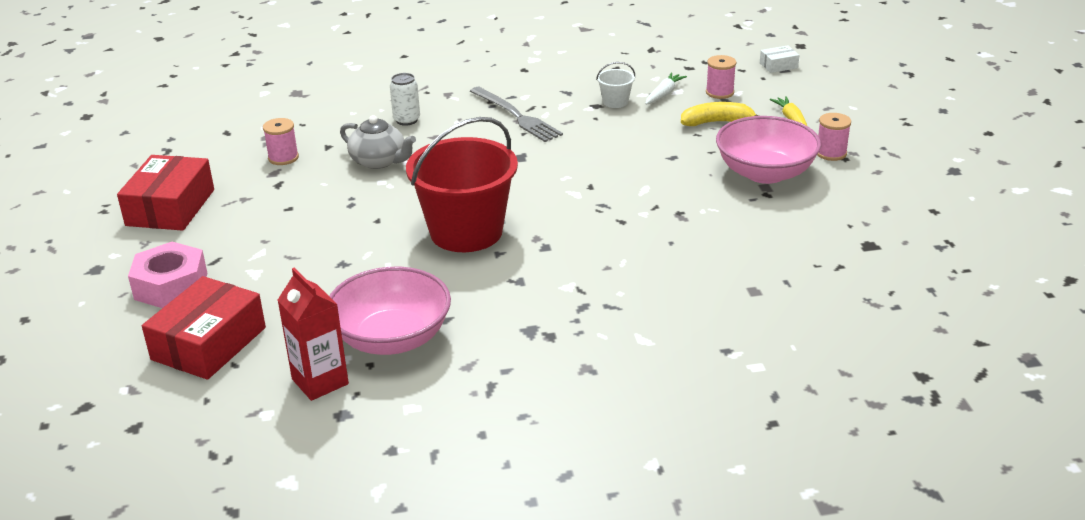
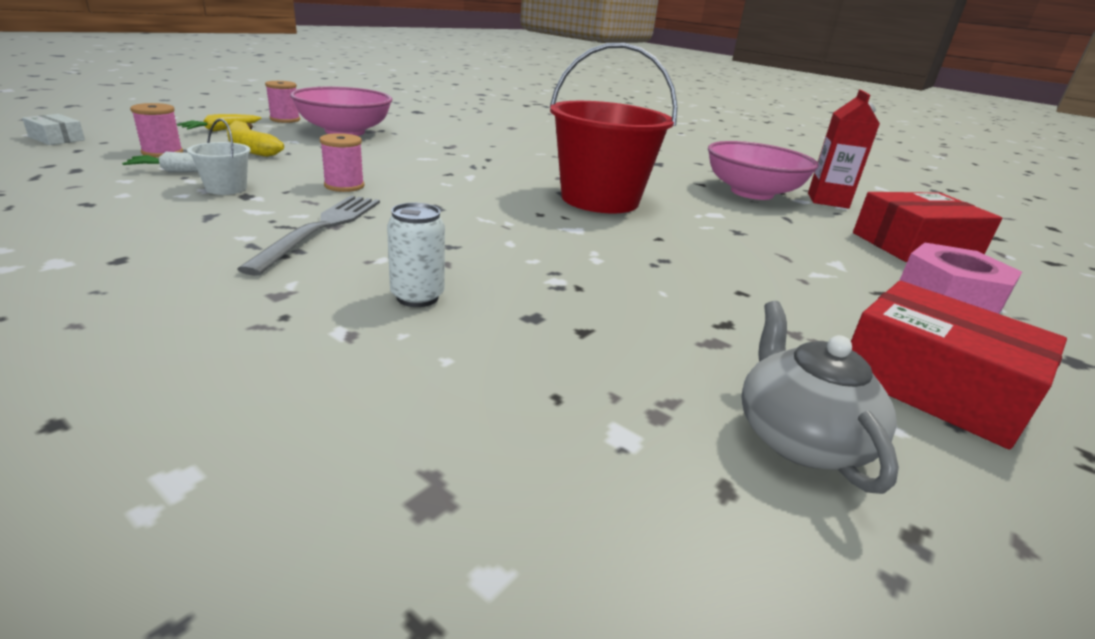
camera: 135 degrees left, 5 degrees down
red box [117,155,214,231] -> red box turned 75 degrees clockwise [851,281,1067,449]
pink spool [263,118,299,165] -> pink spool moved to [320,133,364,192]
grey teapot [340,115,416,169] -> grey teapot moved to [741,301,899,494]

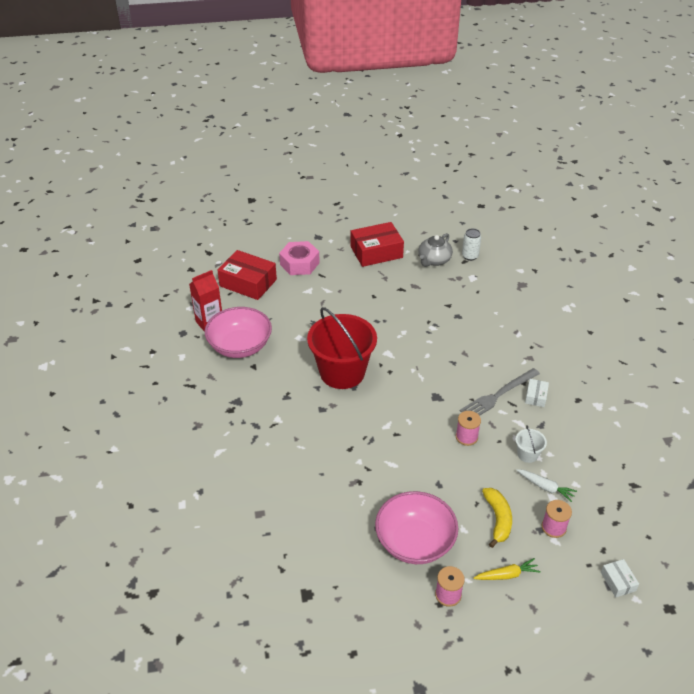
camera: 135 degrees left, 15 degrees up
white can [387,203,445,307] -> white can moved to [462,228,481,261]
red box [851,281,1067,449] -> red box turned 75 degrees clockwise [351,222,404,267]
none -> white box [525,379,549,407]

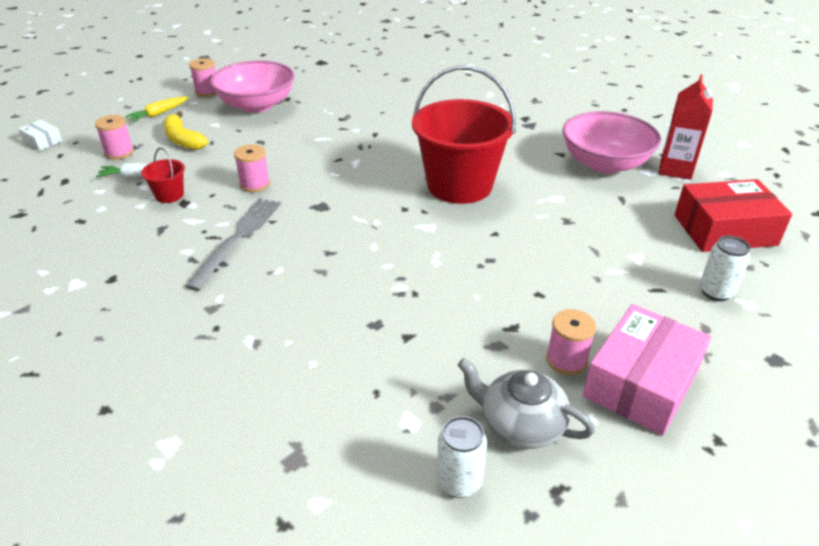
camera: 145 degrees right, 5 degrees down
pink nut [279,241,320,275] -> white can [700,236,750,301]
red box [351,222,404,267] -> pink box [583,304,711,436]
grey teapot [418,233,453,267] -> grey teapot turned 60 degrees counterclockwise [458,358,595,449]
white bucket [515,425,547,463] -> red bucket [141,148,185,203]
white box [525,379,549,407] -> none
none -> pink spool [546,309,596,375]

